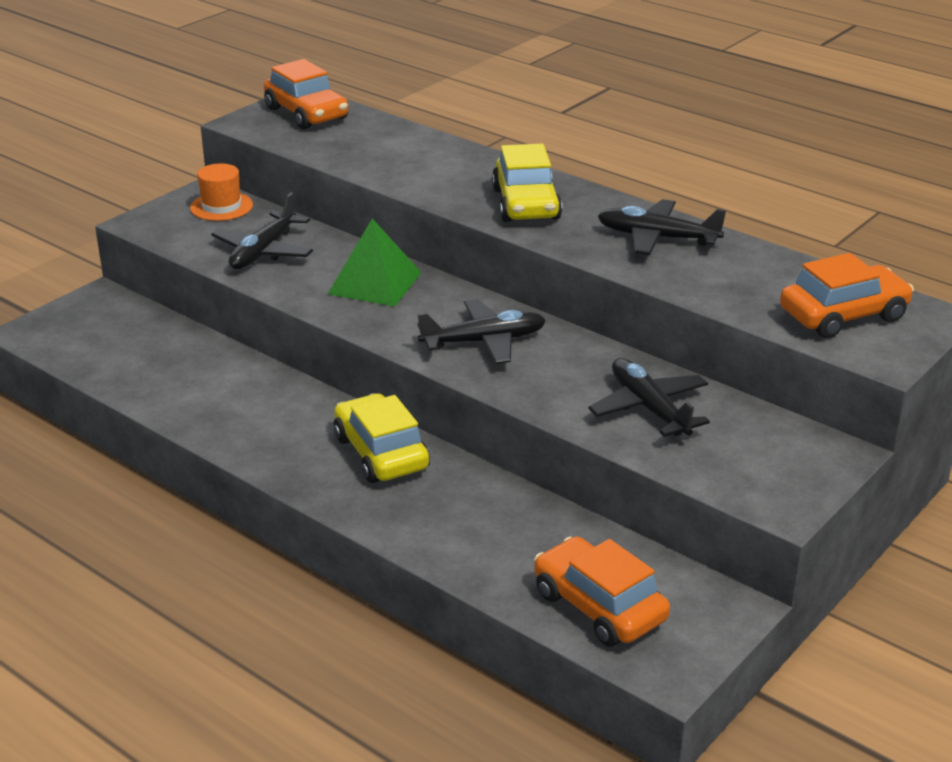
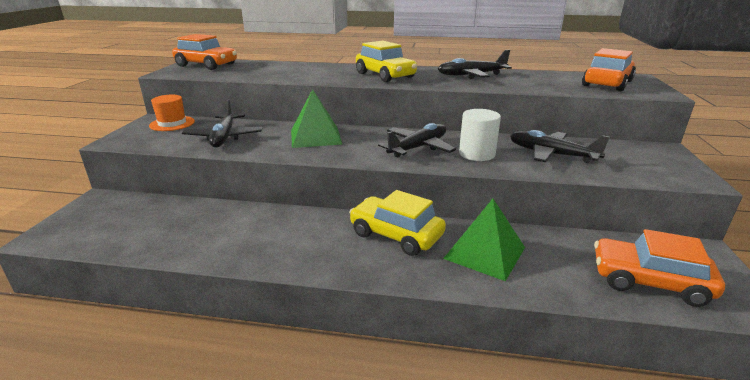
camera: 30 degrees left, 5 degrees down
none -> green pyramid [443,199,525,281]
none -> white cylinder [459,109,501,161]

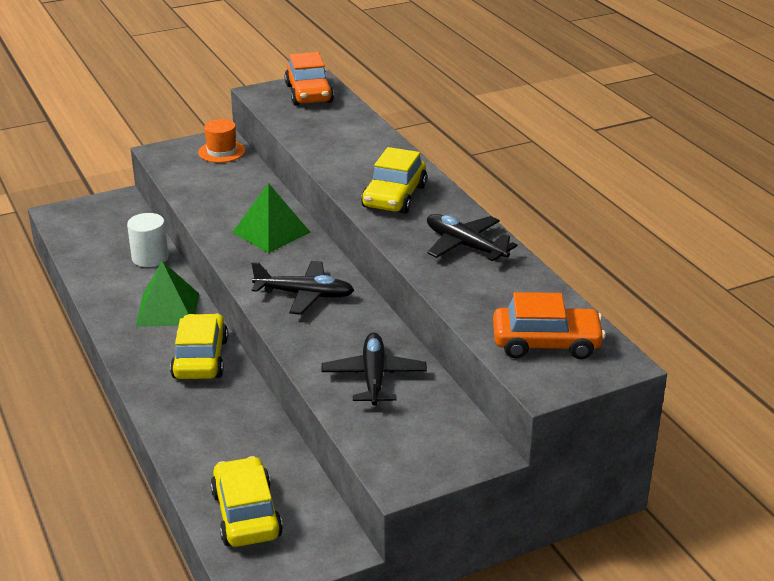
camera: 55 degrees right, 5 degrees up
black plane [182,99,263,147] -> none
green pyramid [443,199,525,281] -> green pyramid moved to [135,261,199,327]
white cylinder [459,109,501,161] -> white cylinder moved to [127,213,169,267]
orange car [594,229,725,307] -> yellow car [210,456,283,547]

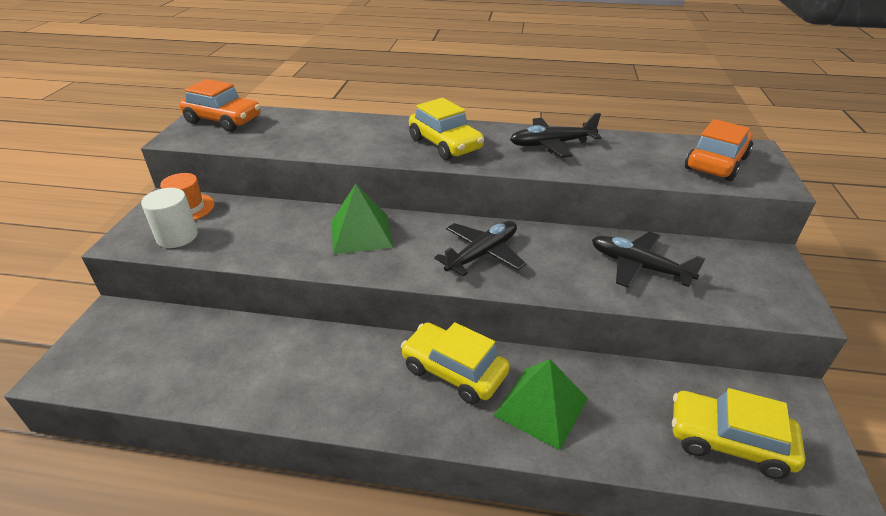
camera: 55 degrees left, 5 degrees up
white cylinder [127,213,169,267] -> white cylinder moved to [141,188,198,248]
green pyramid [135,261,199,327] -> green pyramid moved to [494,359,588,450]

